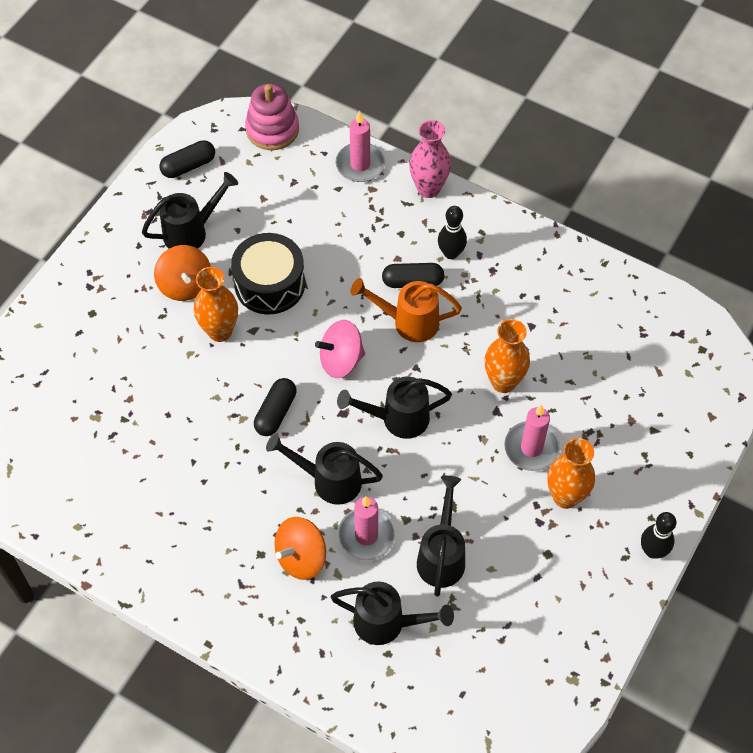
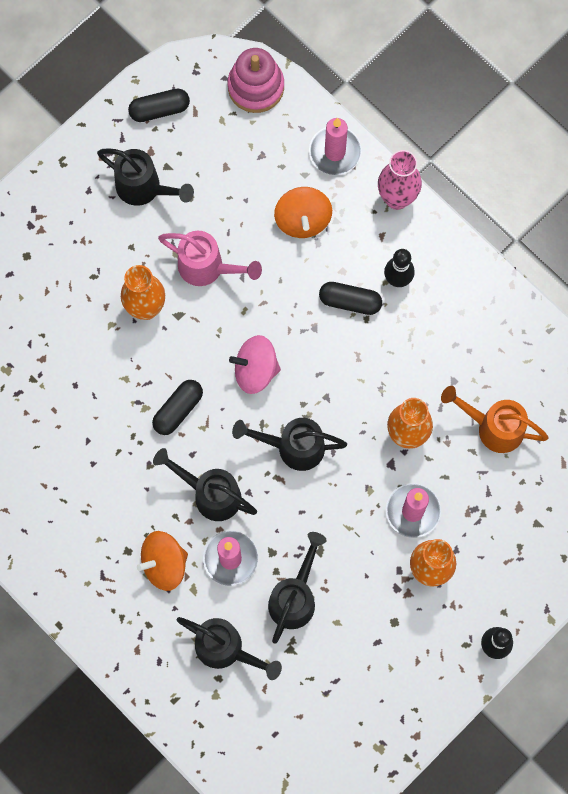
camera: 15 degrees right, 15 degrees up
black watering can [142,172,238,249] -> black watering can turned 45 degrees clockwise [97,148,194,206]
orange spinning top [154,245,211,301] -> orange spinning top moved to [274,187,332,238]
black drum [231,233,305,315] -> pink watering can [158,231,262,286]
orange watering can [350,278,462,342] -> orange watering can moved to [441,386,549,453]

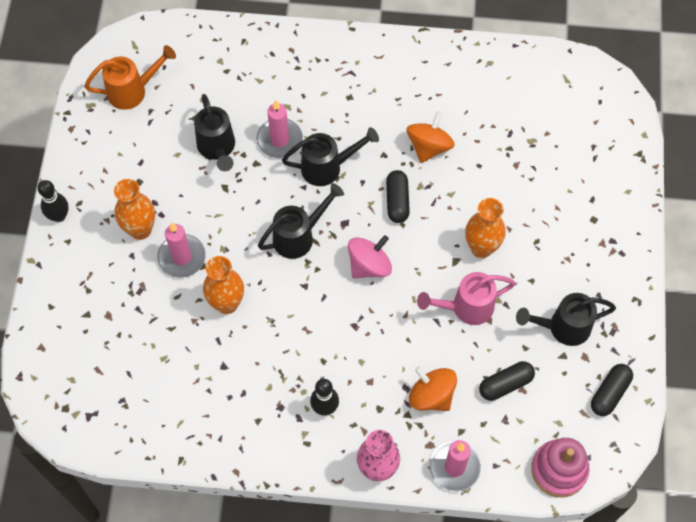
camera: 140 degrees right, 10 degrees down
orange spinning top [137,531,188,591] -> orange spinning top moved to [407,111,455,163]
black watering can [176,617,282,680] -> none
black capsule [319,282,382,315] -> black capsule moved to [479,361,535,401]
orange watering can [441,386,549,453] -> orange watering can moved to [84,45,176,110]

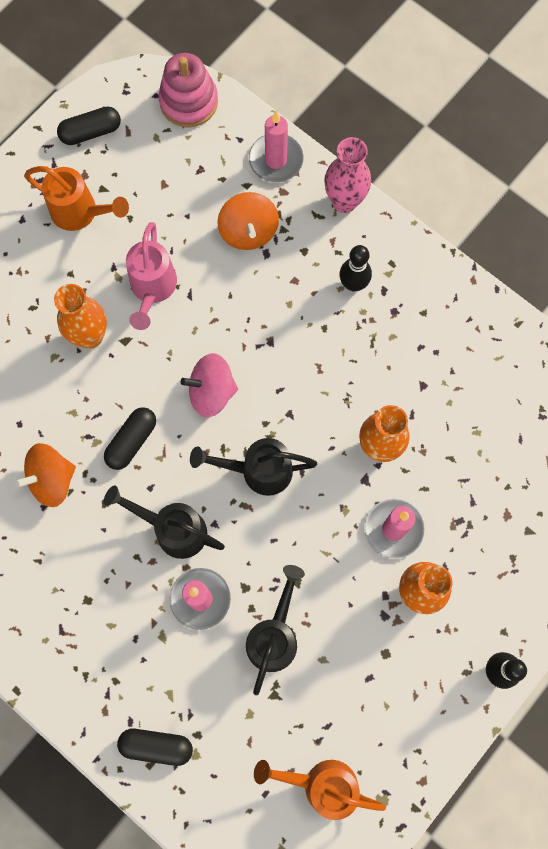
camera: 145 degrees left, 10 degrees up
pink watering can [417,272,515,325] -> pink watering can turned 75 degrees clockwise [126,222,177,330]
black capsule [479,361,535,401] -> black capsule moved to [117,729,193,766]
black watering can [516,293,616,346] -> orange watering can [24,166,129,231]

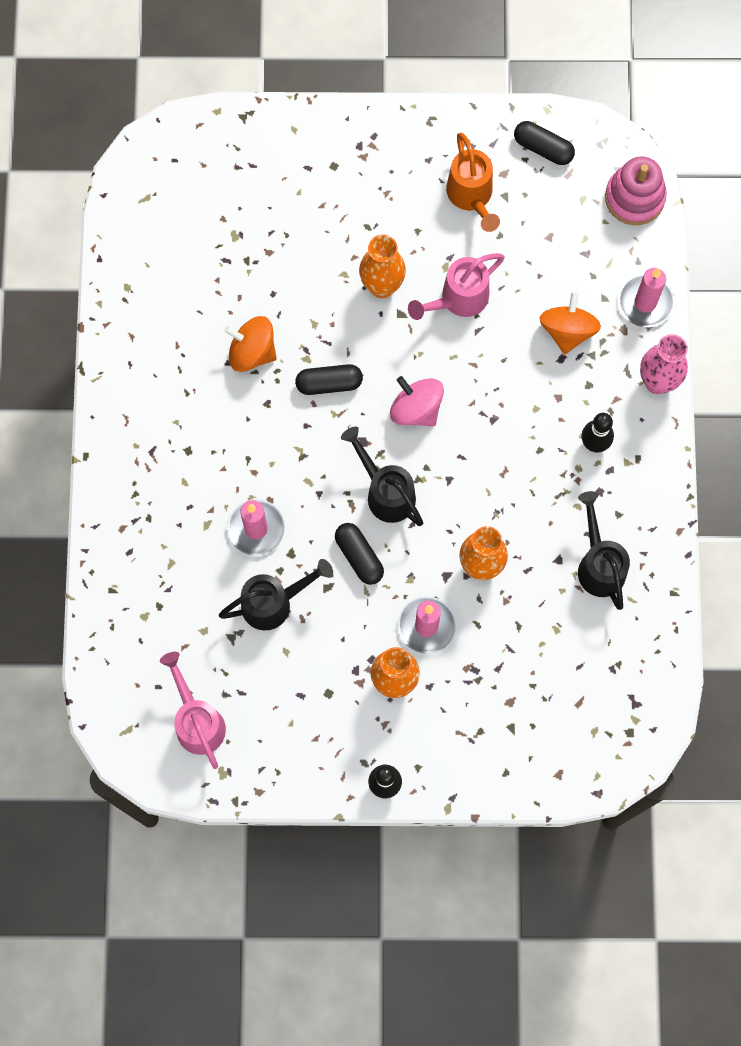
camera: 50 degrees right, 0 degrees up
black watering can [104,485,225,559] -> black watering can moved to [578,491,630,610]
black capsule [117,729,193,766] -> black capsule moved to [335,523,384,585]
orange spinning top [217,192,279,250] -> orange spinning top turned 150 degrees clockwise [539,291,601,354]
orange watering can [254,760,386,820] -> pink watering can [160,652,226,769]

